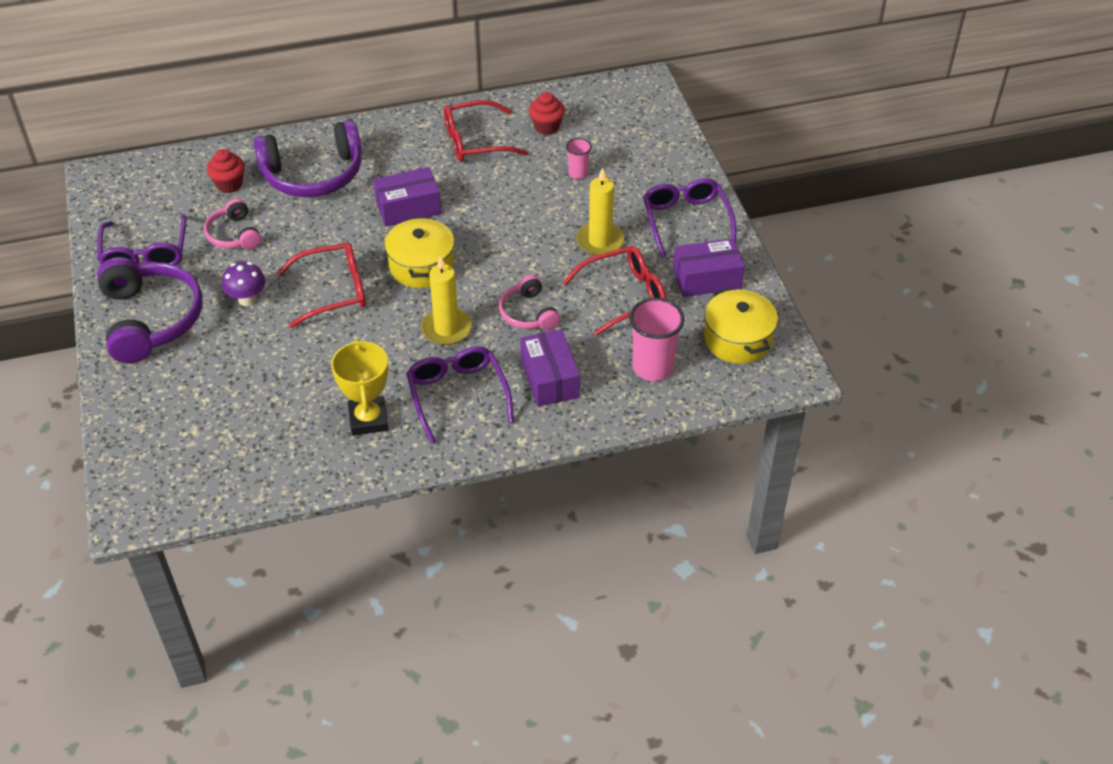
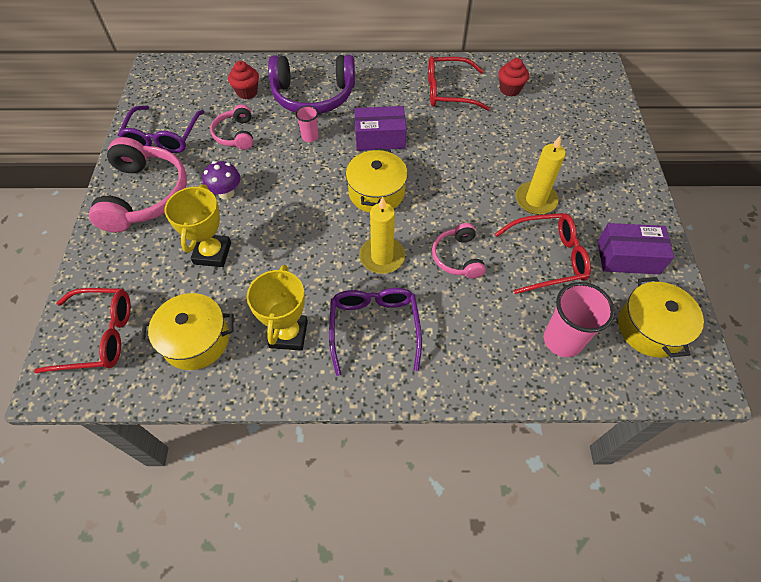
camera: 15 degrees right, 10 degrees up
purple headphones [97,257,203,363] -> pink headphones [89,137,187,232]
red glasses [277,242,366,328] -> red glasses moved to [34,288,131,373]
purple box [520,329,580,407] -> none
pink cup [566,138,592,179] -> pink cup moved to [295,105,319,142]
purple glasses [643,178,736,257] -> none
none -> yellow pot [141,293,234,370]
none -> yellow trophy [165,184,231,267]

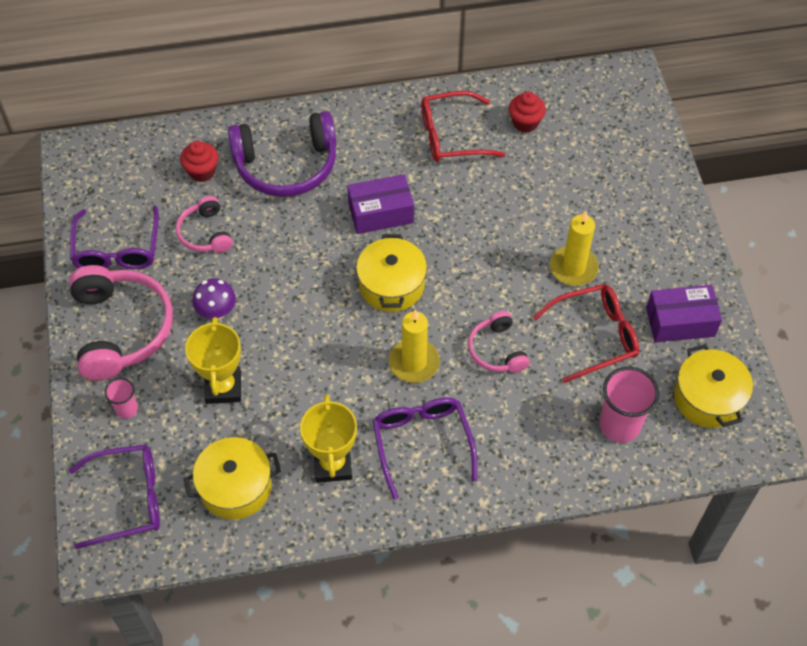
camera: 10 degrees left, 0 degrees up
red glasses [34,288,131,373] -> purple glasses [69,444,160,549]
pink cup [295,105,319,142] -> pink cup moved to [105,378,138,419]

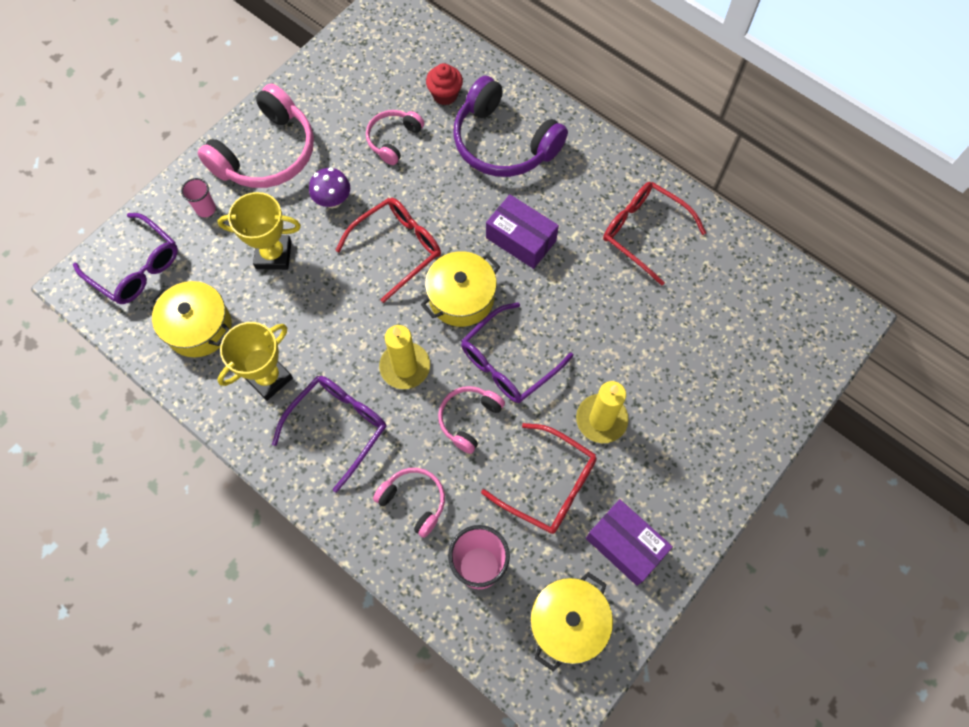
camera: 50 degrees right, 10 degrees up
purple glasses [70,206,159,269] -> purple glasses moved to [461,302,573,403]
yellow trophy [185,317,241,404] -> yellow trophy turned 45 degrees clockwise [217,192,301,270]
red cupcake [509,92,546,133] -> none
none -> red glasses [335,198,441,303]
none -> pink headphones [373,468,445,538]

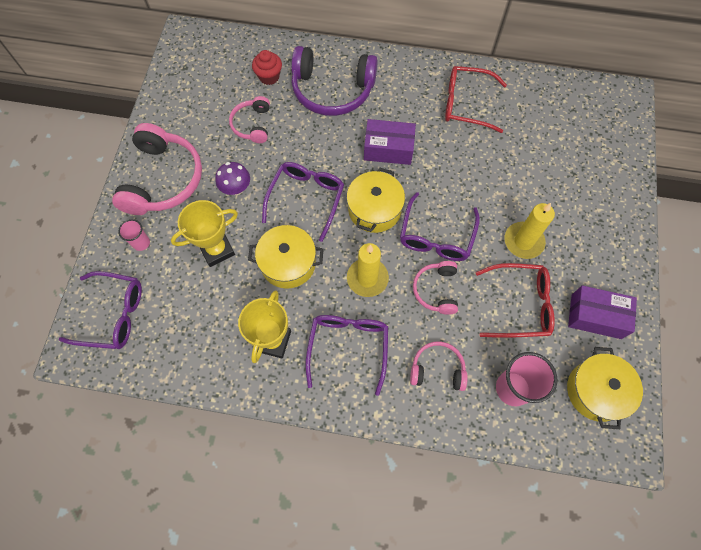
camera: 30 degrees left, 0 degrees up
yellow pot [150,281,232,357] -> yellow pot moved to [248,225,323,289]
red glasses [335,198,441,303] -> purple glasses [262,162,344,242]

